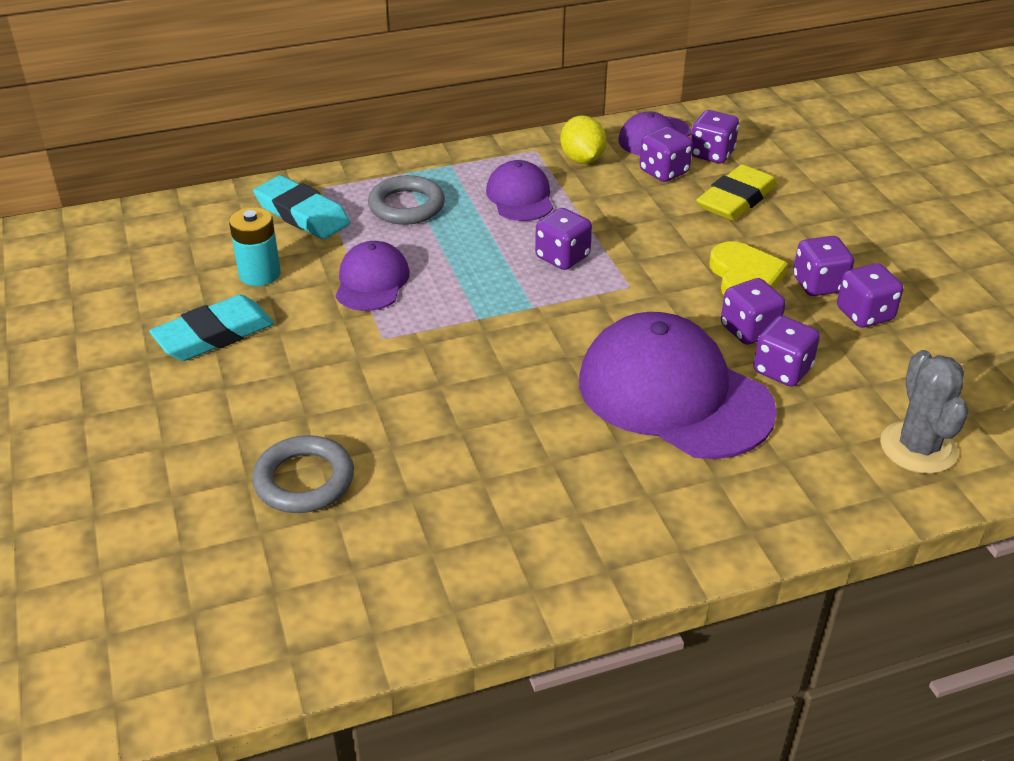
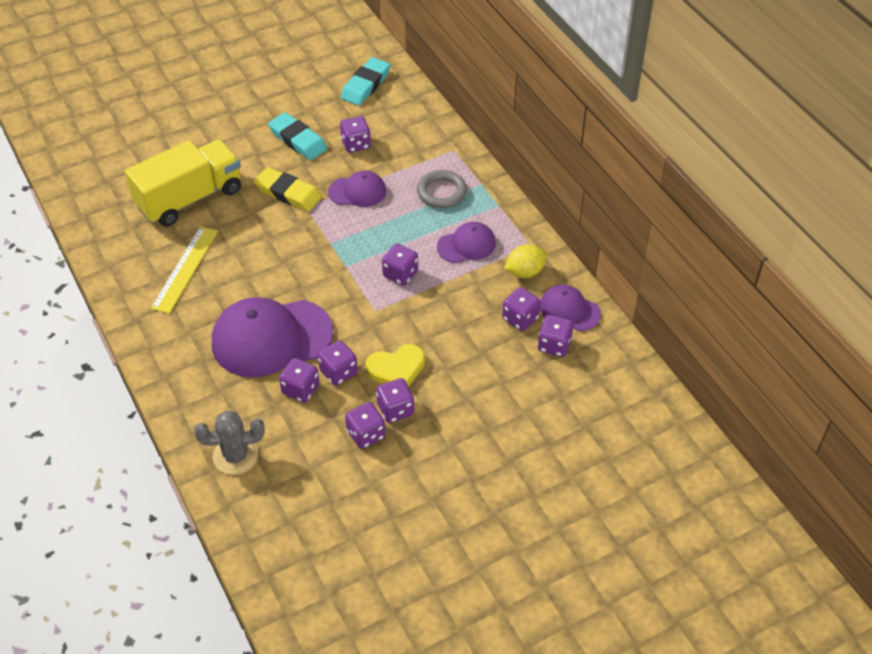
camera: 80 degrees right, 10 degrees up
turquoise battery [229,207,281,286] -> purple dice [340,116,371,153]
grey ring [252,435,354,513] -> yellow truck [125,140,241,226]
turquoise eraser [253,175,350,239] -> turquoise eraser moved to [340,57,390,106]
purple cap [579,312,777,459] -> purple cap turned 135 degrees counterclockwise [212,297,333,377]
yellow eraser [696,164,777,221] -> yellow eraser moved to [254,167,322,211]
none -> yellow ruler [151,226,218,314]

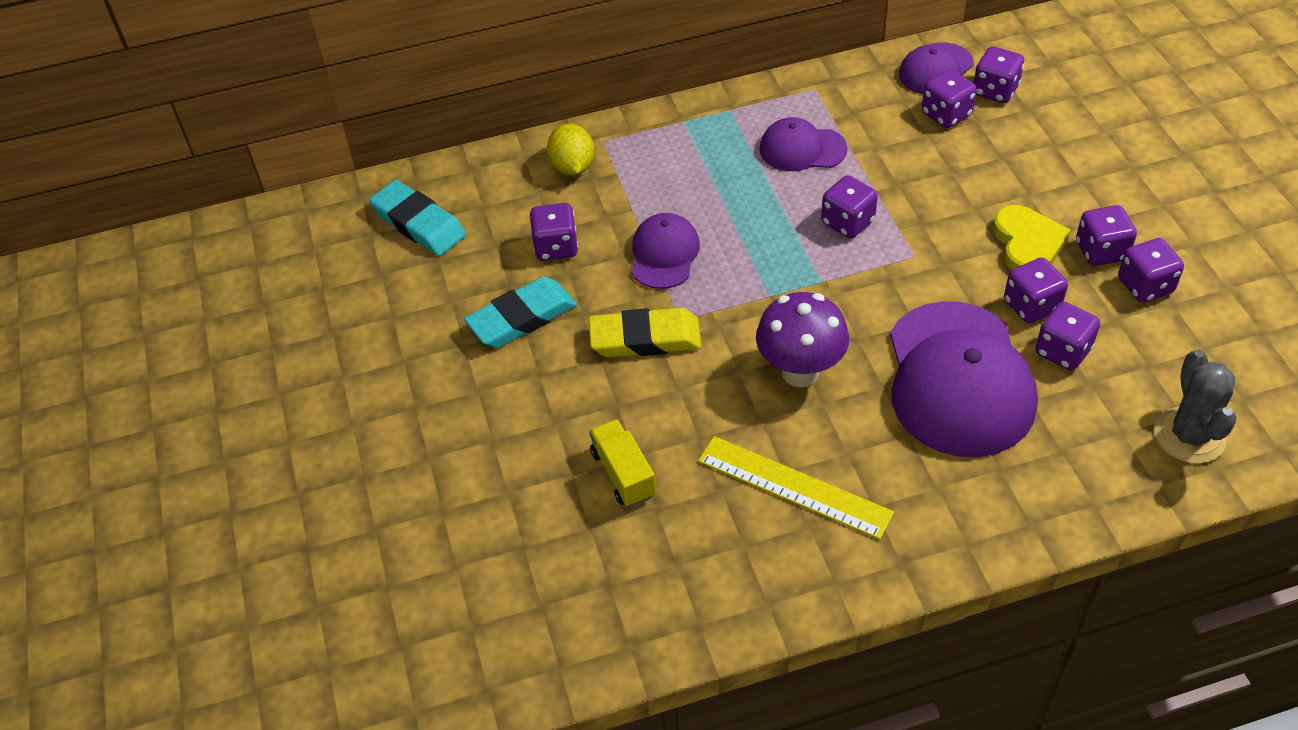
camera: 75 degrees left, 0 degrees up
yellow truck [125,140,241,226] -> yellow truck [589,419,656,507], size x0.47
yellow eraser [254,167,322,211] -> yellow eraser turned 45 degrees clockwise [589,308,702,357]
grey ring [417,170,467,208] -> none
purple cap [437,222,496,263] -> purple cap turned 75 degrees counterclockwise [759,117,848,171]
yellow lemon [504,244,547,278] -> yellow lemon moved to [547,124,594,175]
none -> purple mushroom [756,292,849,387]

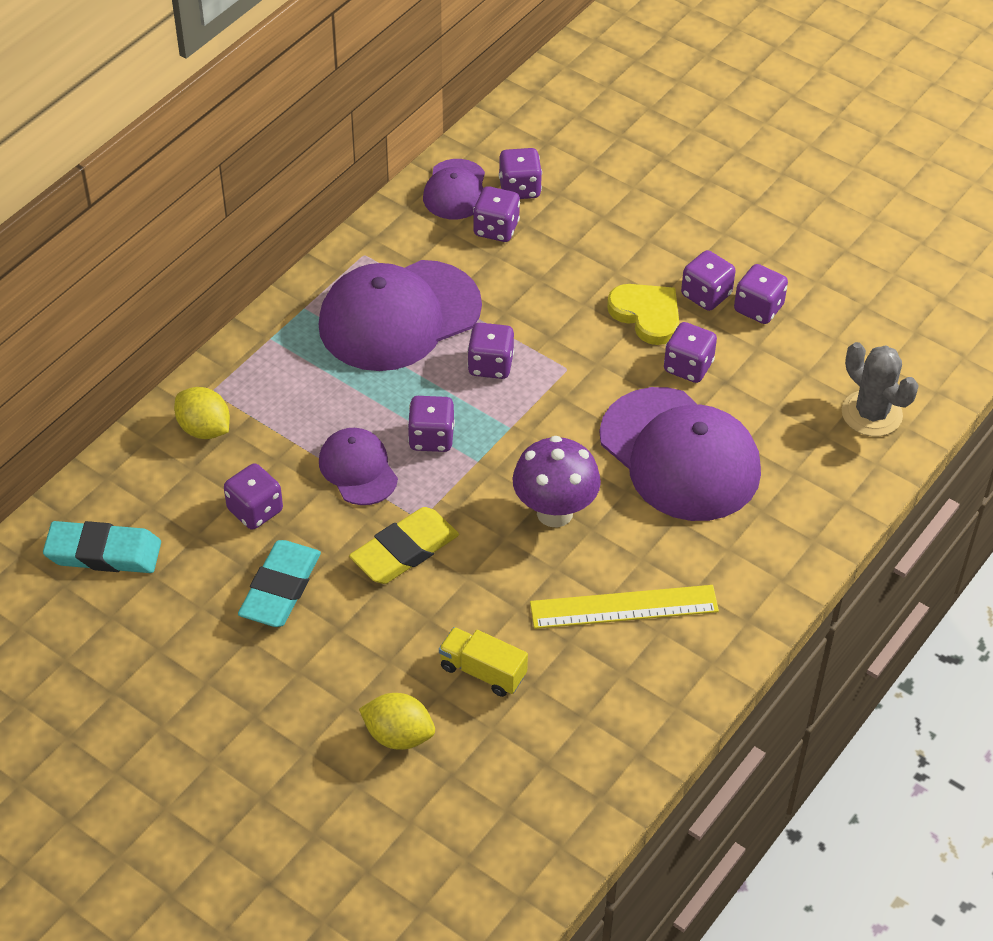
camera: 40 degrees left, 0 degrees up
purple cap [759,117,848,171] -> purple cap [318,260,482,371], size x1.90
purple dice [1035,302,1100,370] -> purple dice moved to [408,396,455,452]
none -> yellow lemon [359,693,435,750]

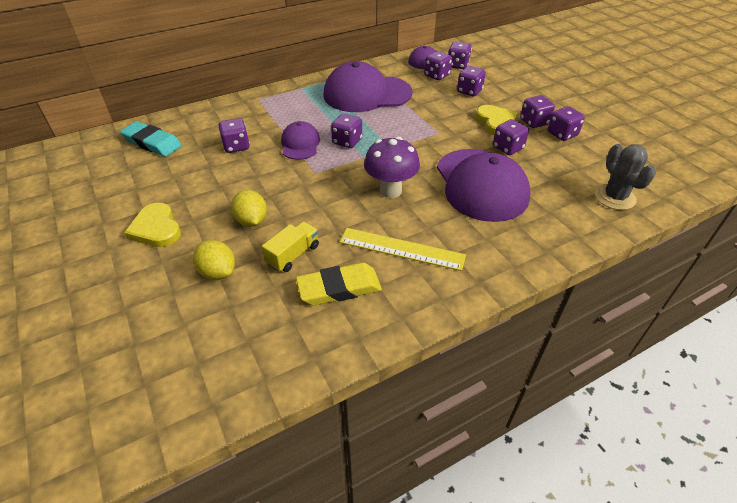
camera: 25 degrees right, 5 degrees down
yellow lemon [174,387,230,439] -> yellow lemon moved to [231,190,267,227]
turquoise eraser [238,540,321,627] -> none
yellow eraser [349,507,459,584] -> yellow eraser moved to [296,263,382,306]
yellow truck [439,627,528,697] -> yellow truck turned 75 degrees clockwise [262,222,319,272]
purple dice [467,323,514,379] -> purple dice moved to [457,66,486,96]
none -> yellow heart [124,203,181,247]

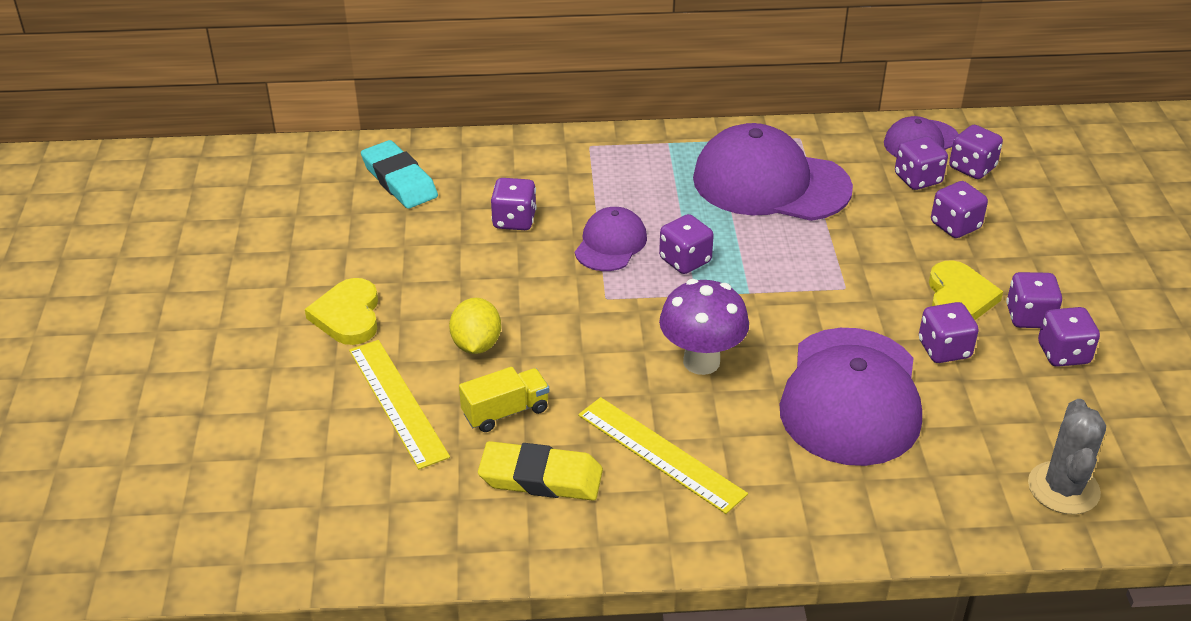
camera: 25 degrees right, 5 degrees down
yellow lemon [193,240,235,280] -> yellow ruler [349,340,450,469]

